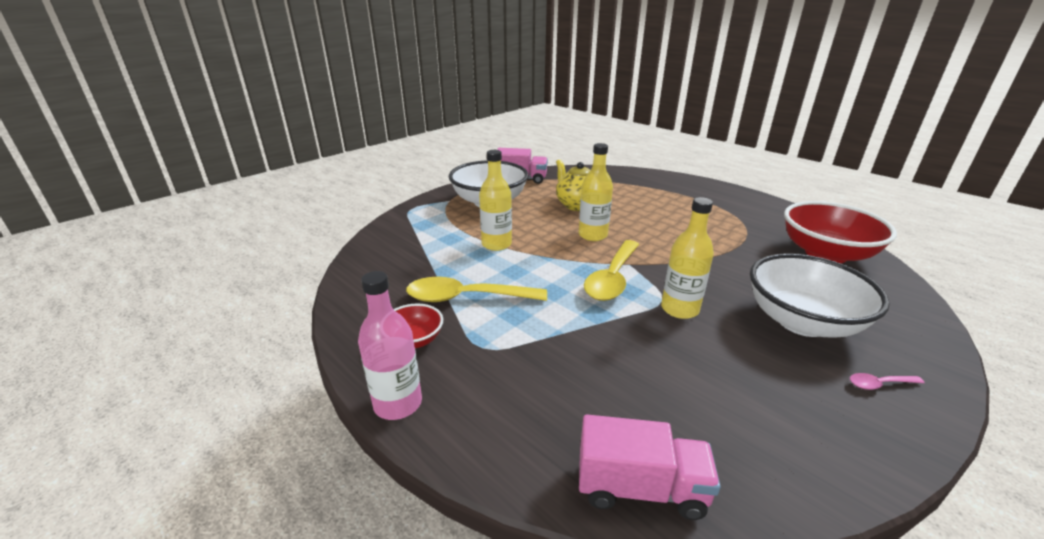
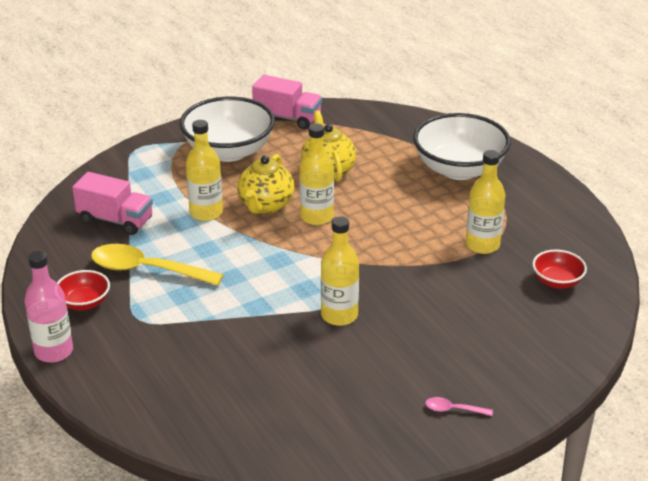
camera: 15 degrees right, 5 degrees up
pink truck [579,414,721,520] -> pink truck moved to [72,172,153,235]
yellow spoon [584,240,640,301] -> none
white bowl [750,253,890,338] -> white bowl moved to [413,113,511,180]
red bowl [784,201,897,263] -> red bowl [532,249,587,289], size x0.49
none -> yellow teapot [237,154,294,214]
none -> yellow bottle [466,150,505,254]

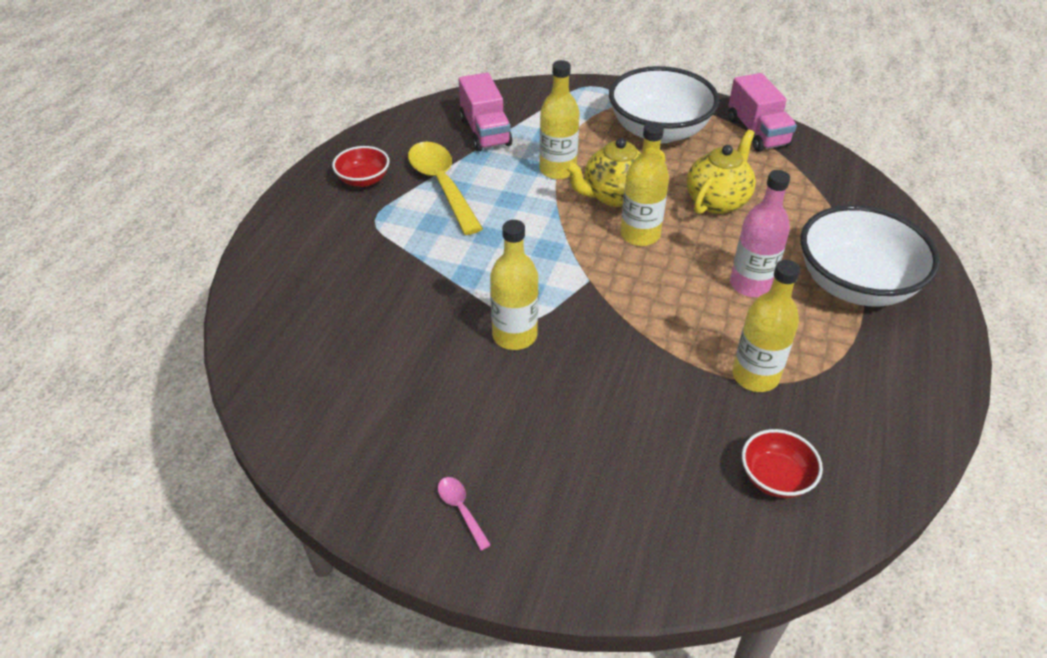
camera: 50 degrees right, 10 degrees up
pink bottle [24,251,73,363] -> pink bottle moved to [730,170,790,297]

